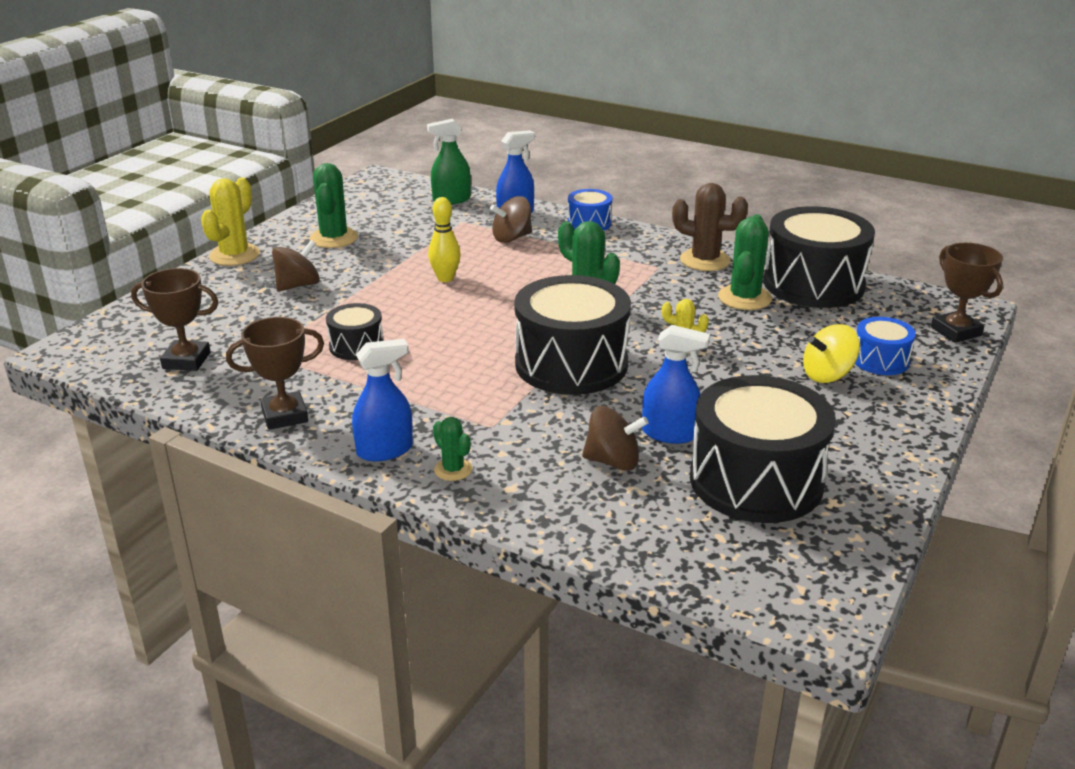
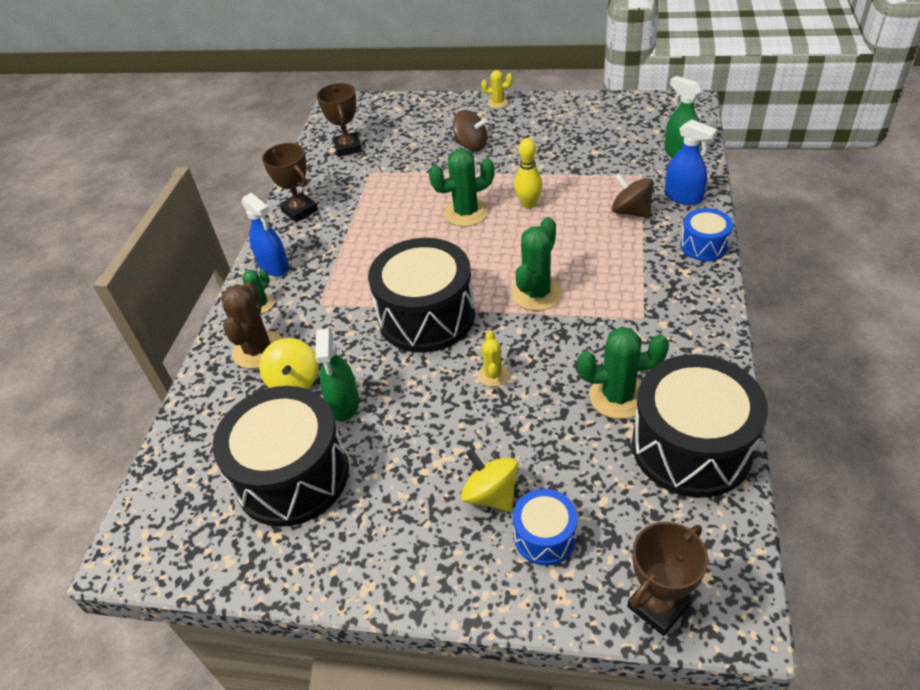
camera: 75 degrees right, 15 degrees up
yellow cactus [201,177,260,266] -> yellow cactus [481,70,513,108], size x0.56
green cactus [310,163,358,248] -> green cactus moved to [429,148,495,227]
black drum [326,303,384,360] -> none
brown spinning top [582,406,648,471] -> yellow spinning top [259,338,319,389]
blue spray bottle [642,325,710,444] -> green spray bottle [315,328,359,421]
brown cactus [672,183,748,271] -> brown cactus moved to [221,282,282,369]

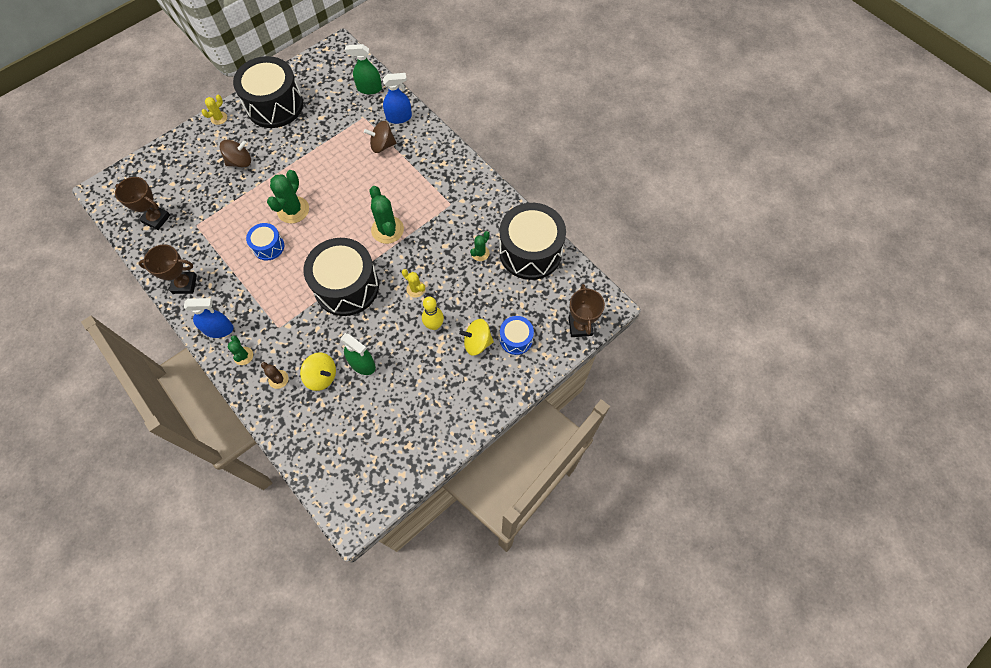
camera: 55 degrees left, 20 degrees up
black drum [213,386,349,527] -> black drum moved to [233,56,303,128]
brown cactus [221,282,282,369] -> brown cactus [261,362,289,389], size x0.56
yellow bowling pin [514,138,543,209] -> yellow bowling pin moved to [422,297,444,330]
green cactus [577,327,669,419] -> green cactus [470,231,490,261], size x0.56
blue drum [680,208,733,261] -> blue drum moved to [246,223,284,261]

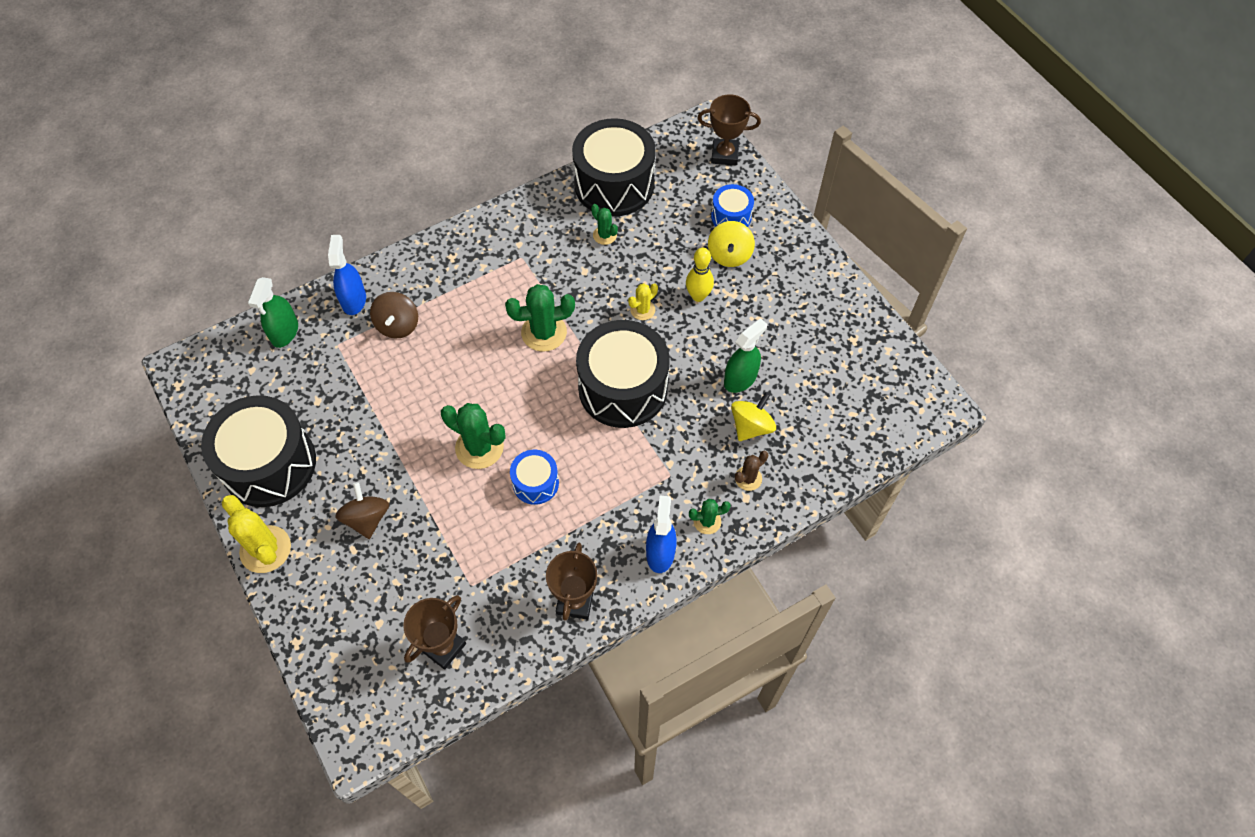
camera: 80 degrees left, 5 degrees down
yellow cactus [202,95,227,125] -> yellow cactus [221,495,291,573], size x1.80

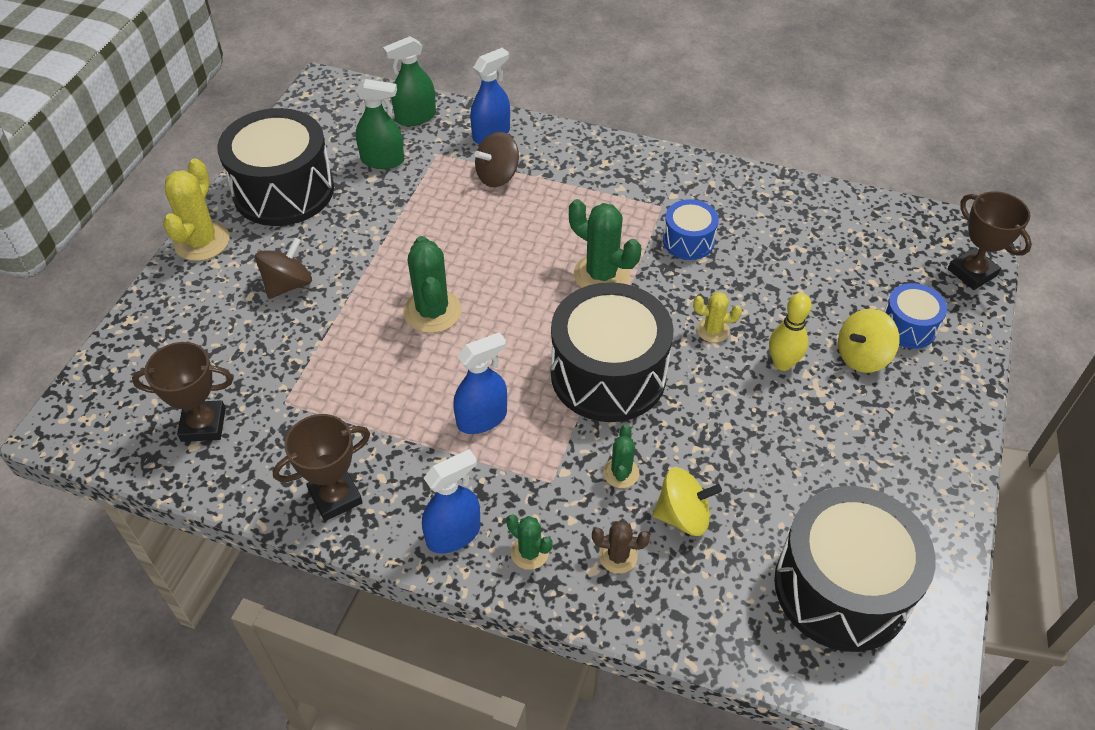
camera: 50 degrees right, 10 degrees down
blue drum [510,450,559,505] -> blue drum moved to [663,199,719,260]
black drum [572,118,656,216] -> black drum moved to [774,486,936,652]
green cactus [591,204,618,245] -> green cactus moved to [603,424,639,488]
green spray bottle [724,318,767,393] -> green spray bottle moved to [356,79,404,169]
none -> blue spray bottle [453,332,507,434]

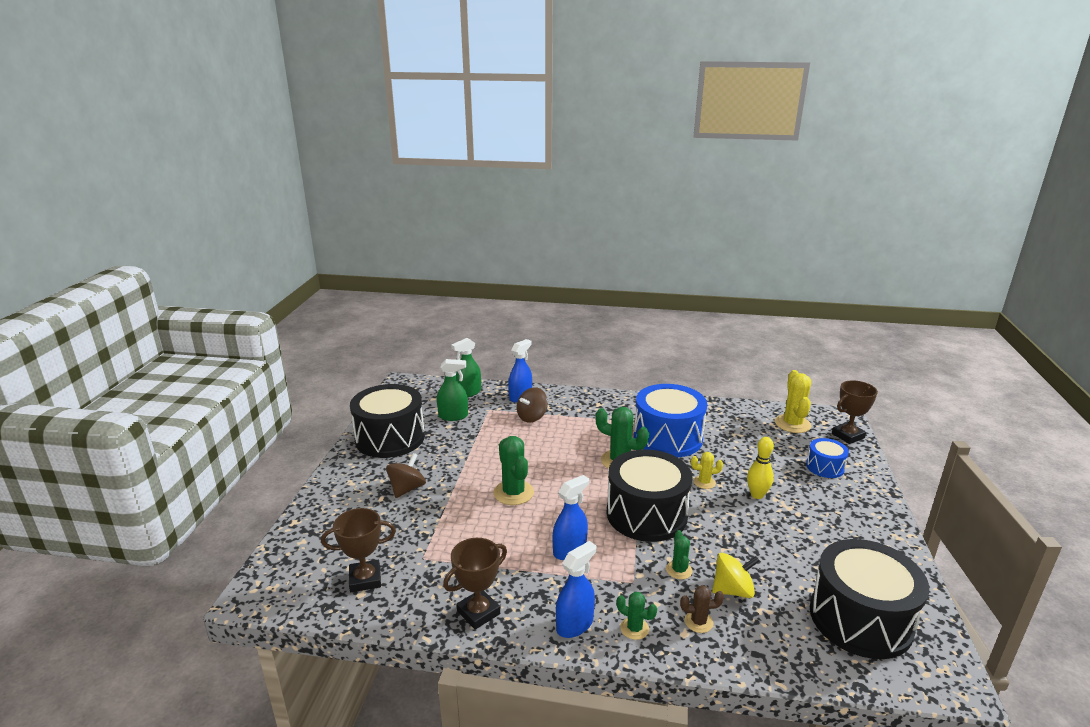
camera: 10 degrees left, 25 degrees down
yellow cactus [163,158,230,261] -> yellow cactus moved to [775,370,811,433]
blue drum [663,199,719,260] -> blue drum [634,384,707,457], size x2.02
yellow spinning top [838,309,899,373] -> none
brown trophy [948,191,1032,290] -> brown trophy turned 75 degrees counterclockwise [832,380,878,444]

